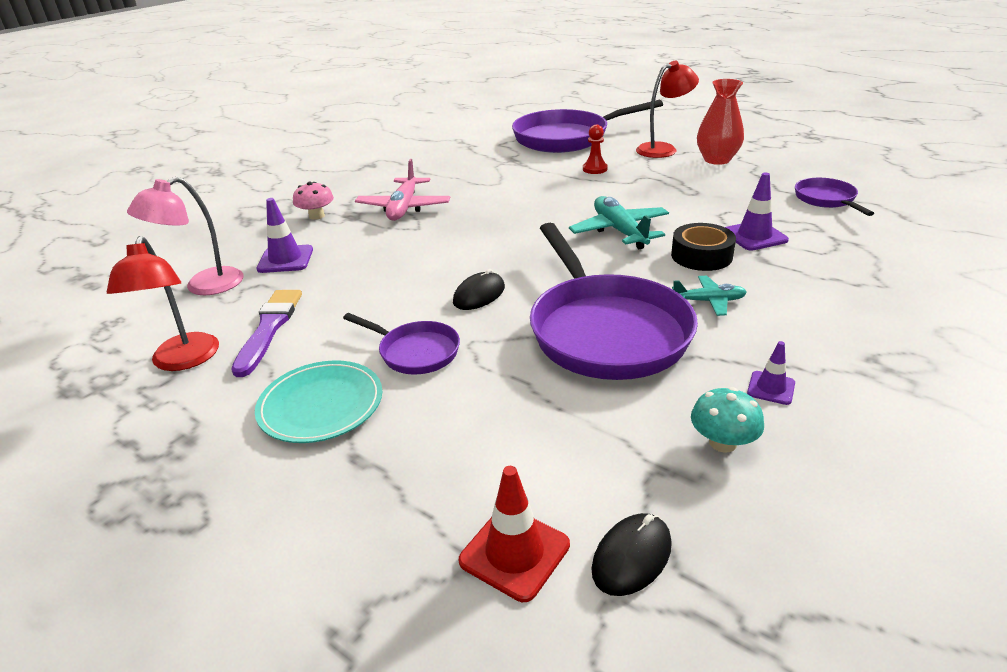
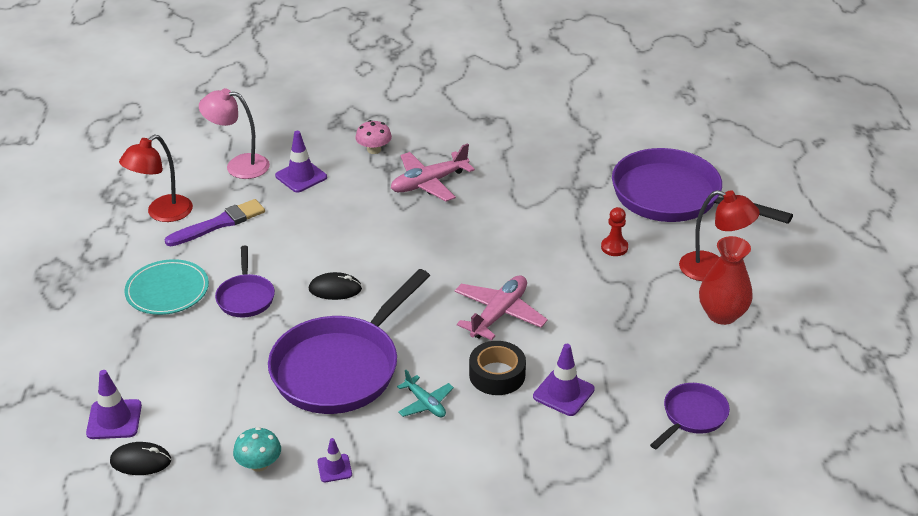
camera: 50 degrees right, 5 degrees up
red traffic cone [459,466,570,602] -> purple traffic cone [86,370,142,439]
turquoise plane [569,196,669,249] -> pink plane [454,275,548,340]

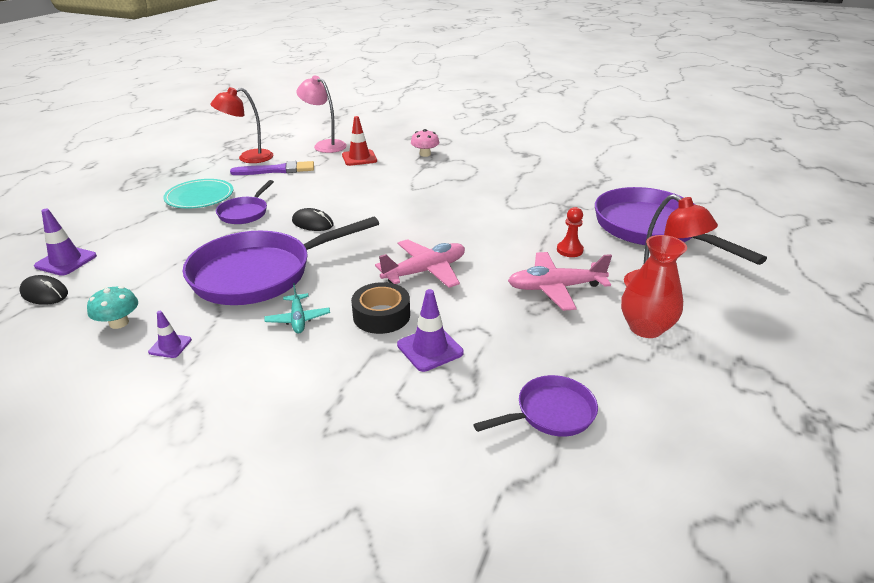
camera: 25 degrees right, 5 degrees down
purple traffic cone [275,131,327,193] -> red traffic cone [342,116,377,166]
pink plane [391,143,475,202] -> pink plane moved to [508,252,612,311]

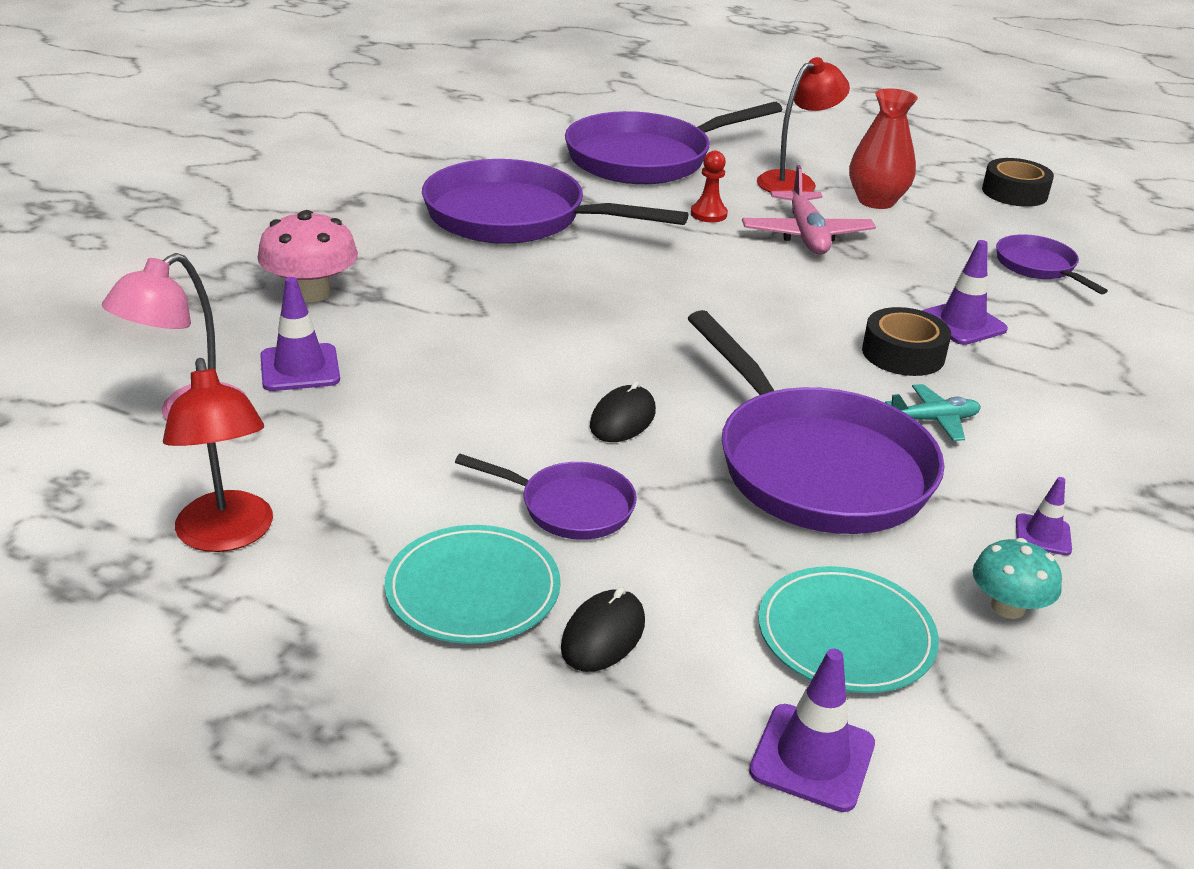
camera: 90 degrees left, 0 degrees up
black mouse [19,275,68,305] -> black mouse moved to [561,587,645,672]
purple brush [230,161,314,175] -> none
red traffic cone [342,116,377,166] -> purple traffic cone [260,277,340,391]
pink plane [375,239,465,288] -> none
pink mushroom [411,129,439,157] -> pink mushroom [257,210,358,302], size x1.55
none -> purple pan [422,159,689,244]
none -> turquoise plate [758,566,939,693]
none -> black tape [982,158,1054,207]

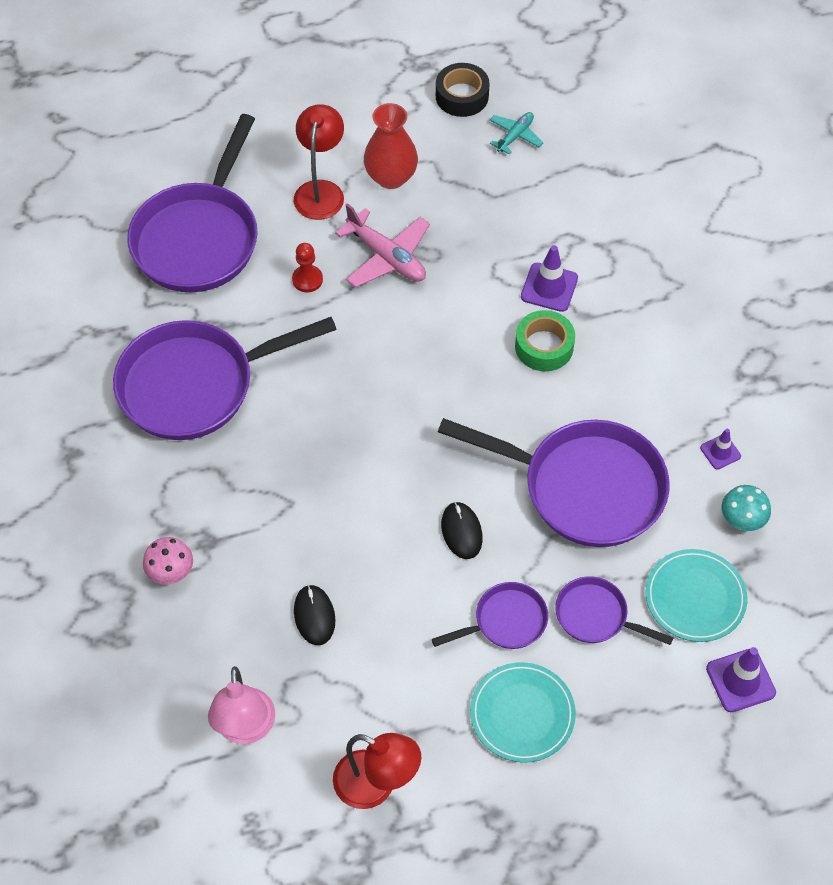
camera: 40 degrees left, 25 degrees up
pink mushroom [257,210,358,302] -> pink mushroom [143,537,193,585], size x0.65
purple traffic cone [260,277,340,391] -> none
black mouse [561,587,645,672] -> black mouse moved to [294,585,335,645]
black tape [862,307,951,376] -> green tape [515,310,575,371]
turquoise plane [885,384,981,441] -> turquoise plane moved to [490,112,544,155]
purple pan [996,234,1108,294] -> purple pan moved to [555,576,673,645]

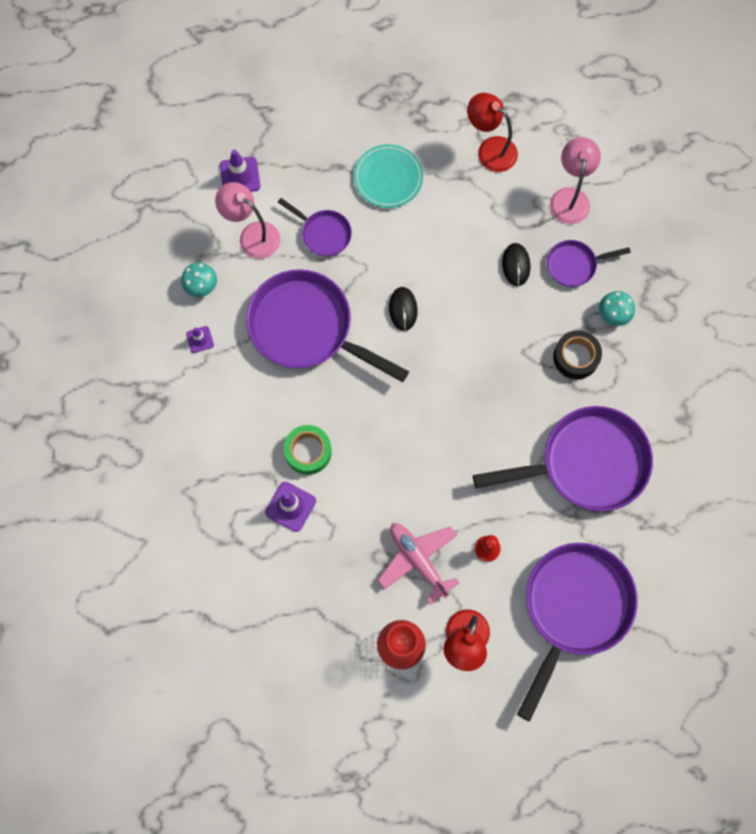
camera: 170 degrees left, 15 degrees up
pink mushroom [143,537,193,585] -> turquoise mushroom [599,291,635,326]
purple pan [432,582,548,649] -> purple pan moved to [547,240,631,287]
black tape [436,63,489,117] -> black tape moved to [553,330,602,379]
turquoise plane [490,112,544,155] -> none
turquoise plate [646,549,747,642] -> pink lamp [215,182,280,259]

